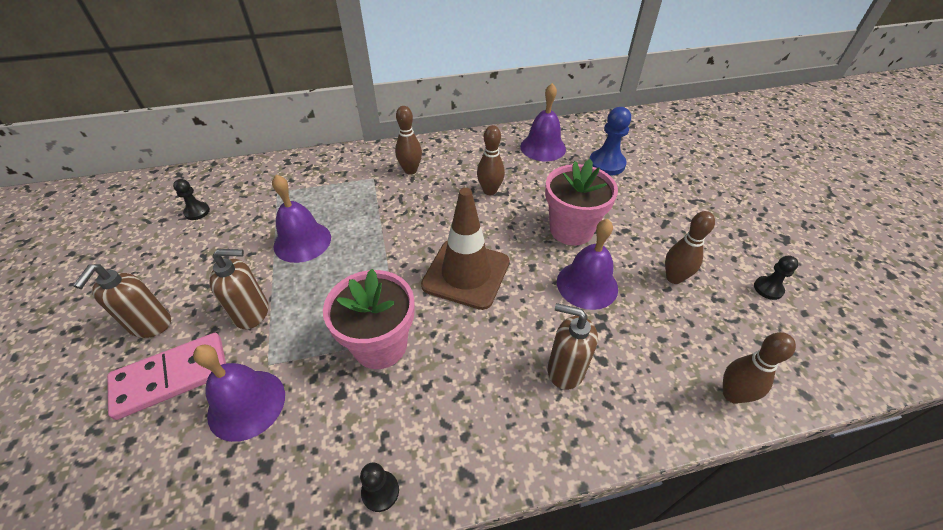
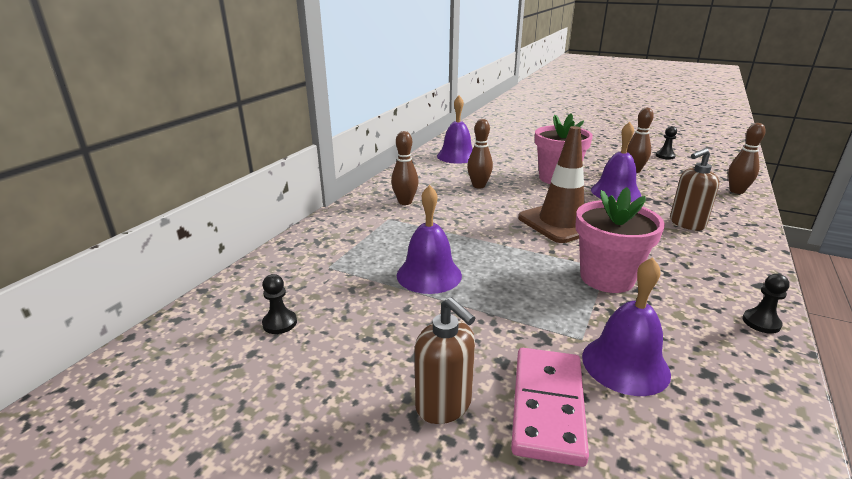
camera: 50 degrees left, 20 degrees down
brown soap dispenser [209,249,268,329] -> none
blue pawn [589,107,631,175] -> none

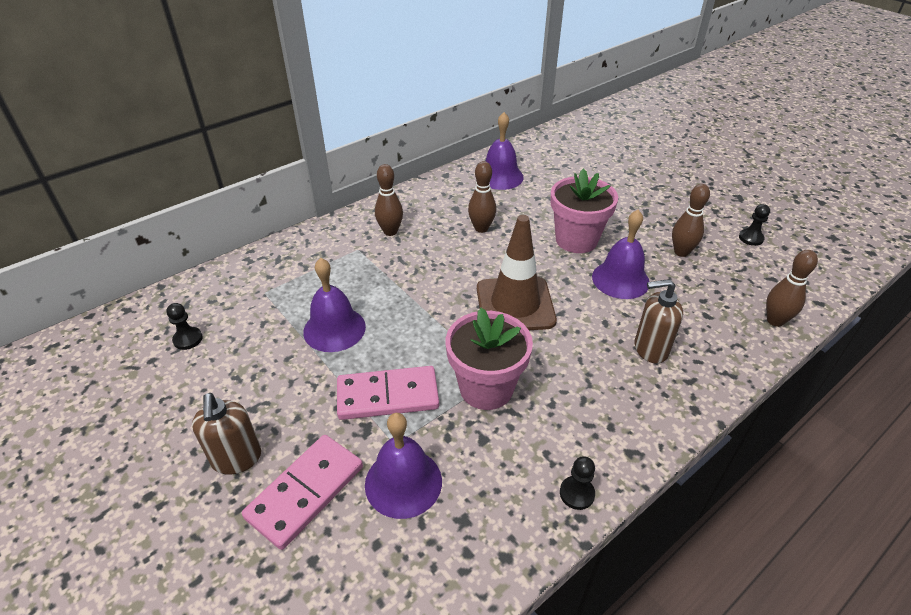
camera: 25 degrees right, 15 degrees up
none -> pink domino [337,366,439,420]

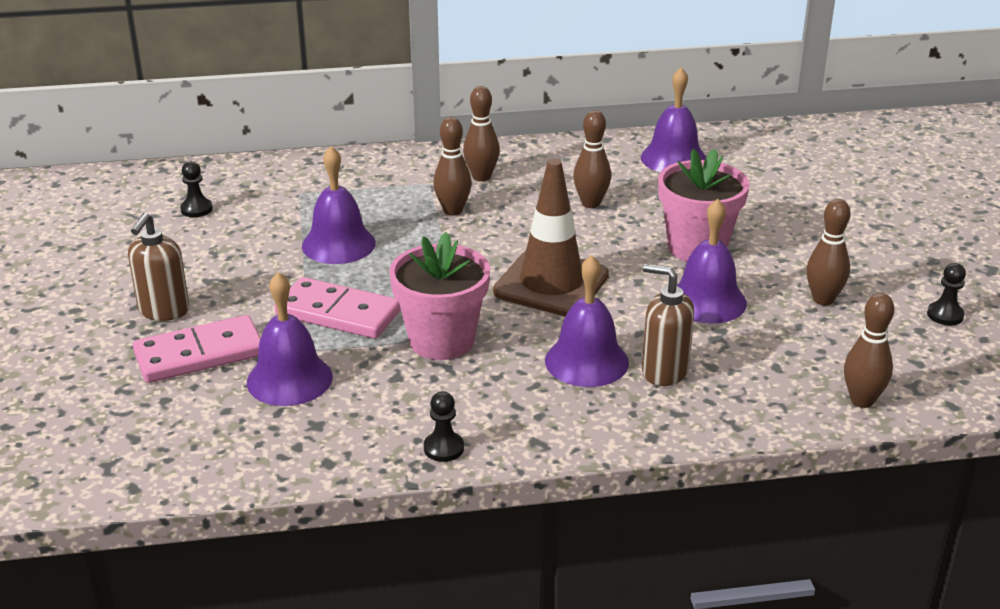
camera: 30 degrees right, 10 degrees down
none -> brown bowling pin [433,117,472,216]
none -> purple bell [545,255,629,387]

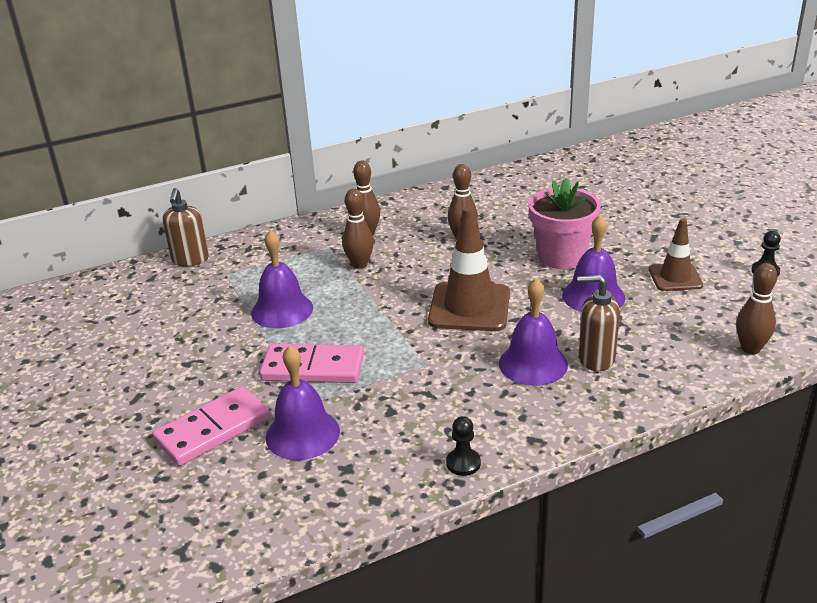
camera: 15 degrees left, 0 degrees up
brown soap dispenser [128,213,189,321] -> brown soap dispenser moved to [163,188,209,266]
black pawn [180,161,213,217] -> none
pink flower pot [389,232,490,360] -> none
purple bell [641,67,706,172] -> none
brown bowling pin [807,199,850,305] -> brown traffic cone [649,218,703,291]

